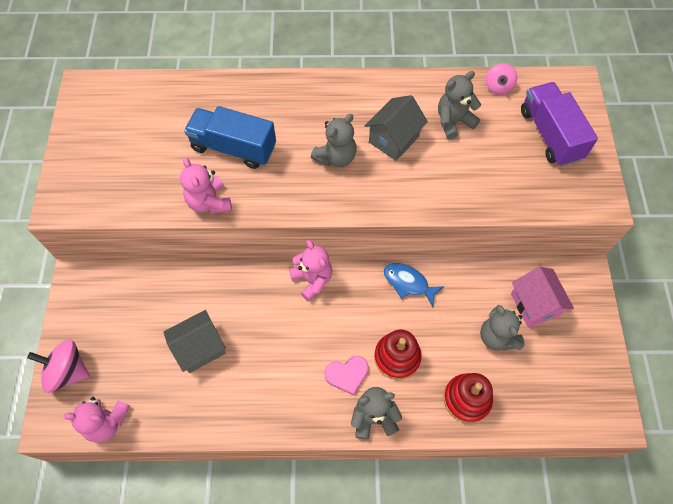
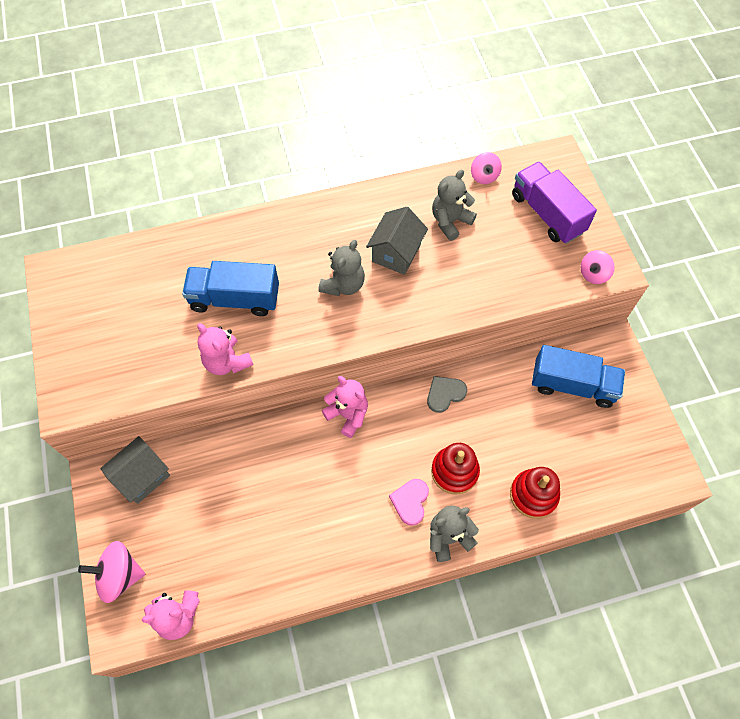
camera: 15 degrees left, 0 degrees up
grey house [164,310,226,373] -> grey house moved to [100,436,170,504]
pink heart [324,356,369,395] -> pink heart turned 135 degrees clockwise [389,479,429,526]
blue fish [383,263,445,307] -> grey heart [427,376,467,413]
grey teddy bear [480,305,525,351] -> none
pink house [511,267,574,327] -> blue truck [532,345,625,408]
none -> pink spinning top [581,250,615,284]

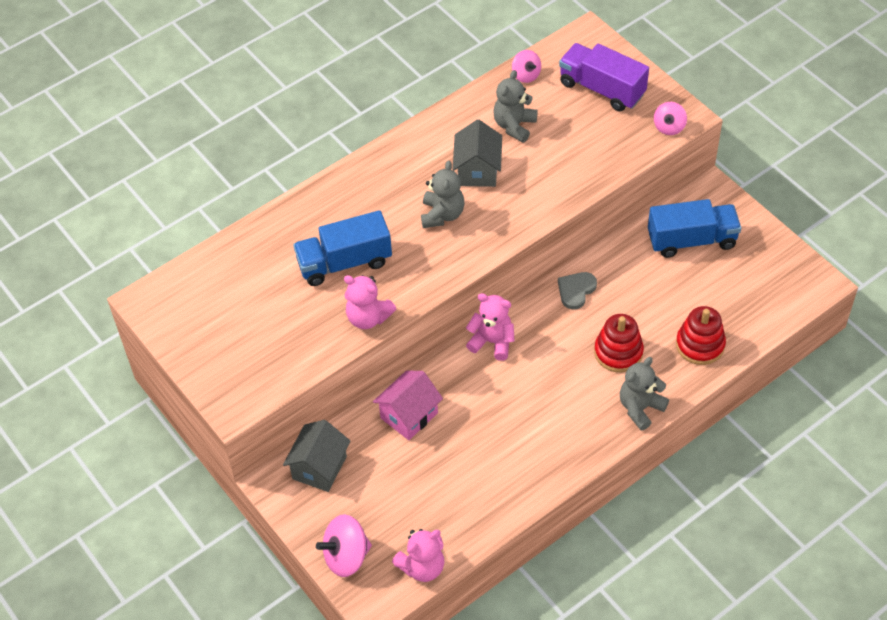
camera: 20 degrees left, 10 degrees down
pink heart [389,479,429,526] -> none
none -> pink house [373,371,443,440]

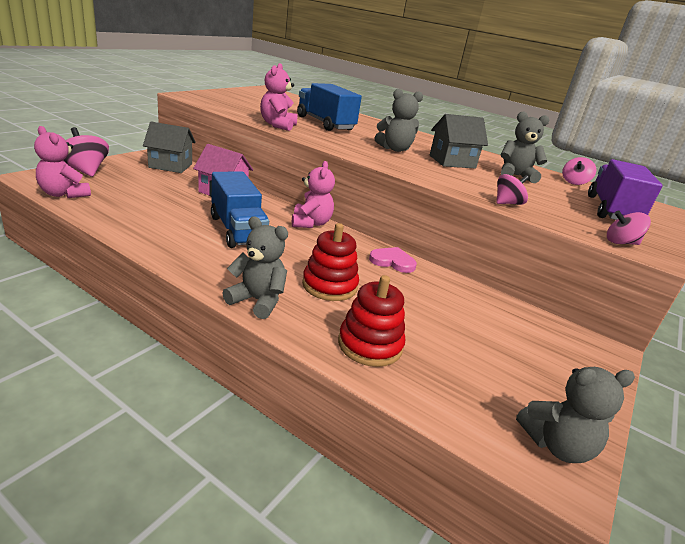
camera: 65 degrees right, 25 degrees down
grey heart [558,272,597,309] -> pink heart [369,247,417,273]
blue truck [648,199,741,258] -> blue truck moved to [211,171,269,248]
none -> pink spinning top [496,174,529,205]
none -> grey teddy bear [516,367,635,463]

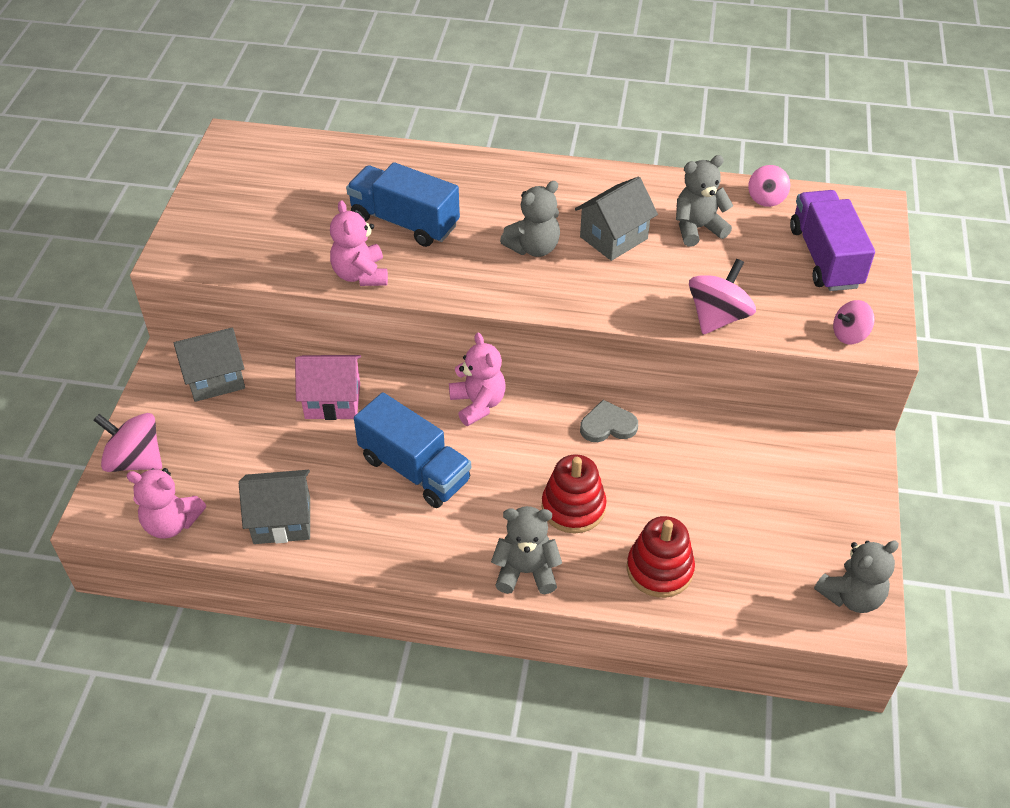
camera: 20 degrees left, 20 degrees up
pink heart [369,247,417,273] -> grey heart [580,400,638,442]
pink spinning top [496,174,529,205] -> pink spinning top [689,259,756,335], size x1.62
none -> grey house [239,470,310,544]

